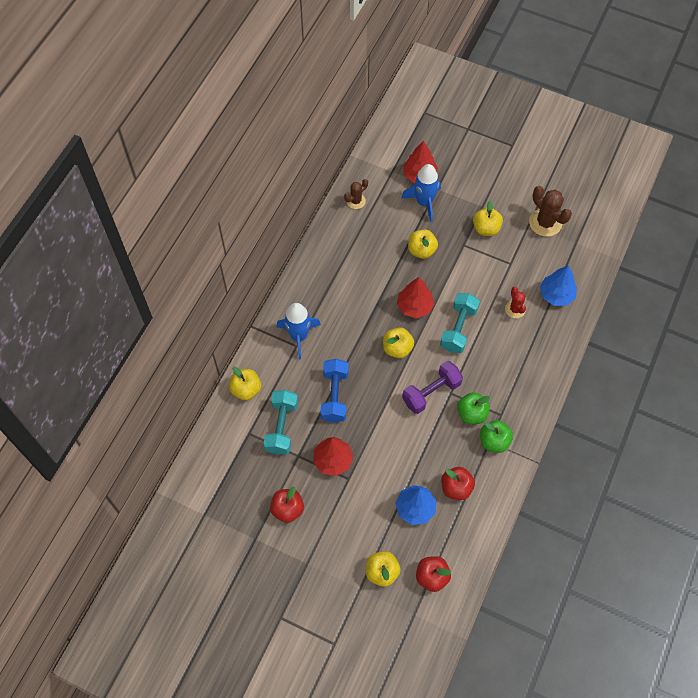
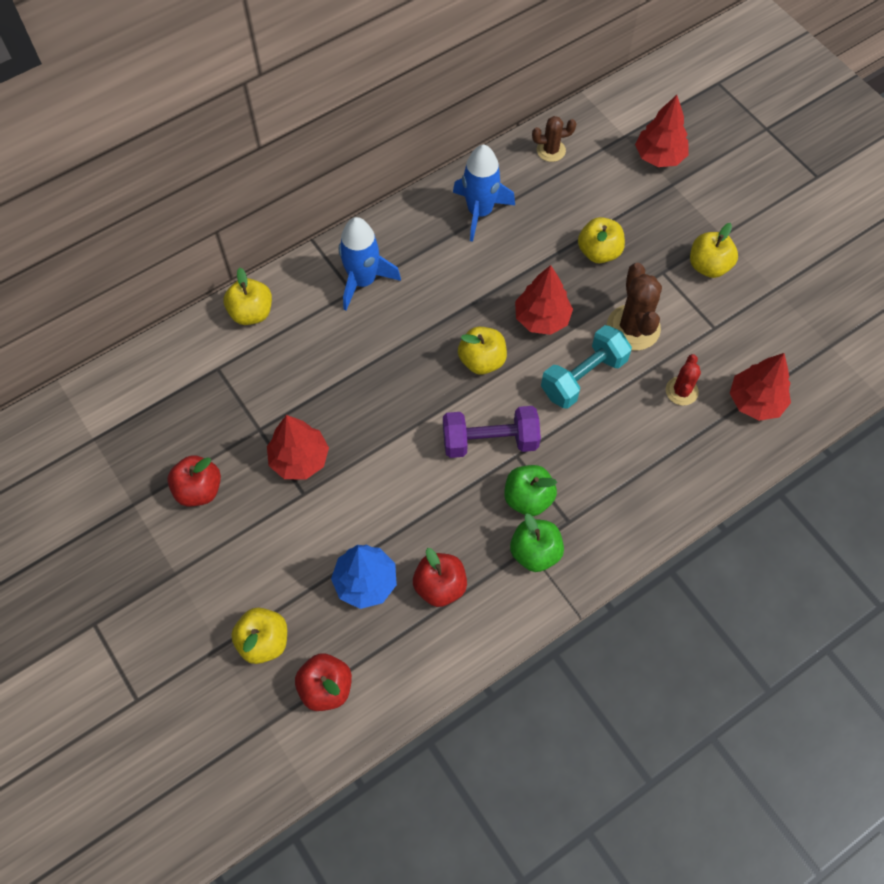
camera: 30 degrees right, 0 degrees up
turquoise dumbbell [264,390,298,455] -> none
blue dumbbell [320,359,348,423] -> none
blue rocket [401,164,441,222] -> blue rocket moved to [453,144,515,242]
brown cactus [529,186,572,237] -> brown cactus moved to [607,263,662,351]
blue tree [540,265,577,306] -> red tree [730,353,791,421]

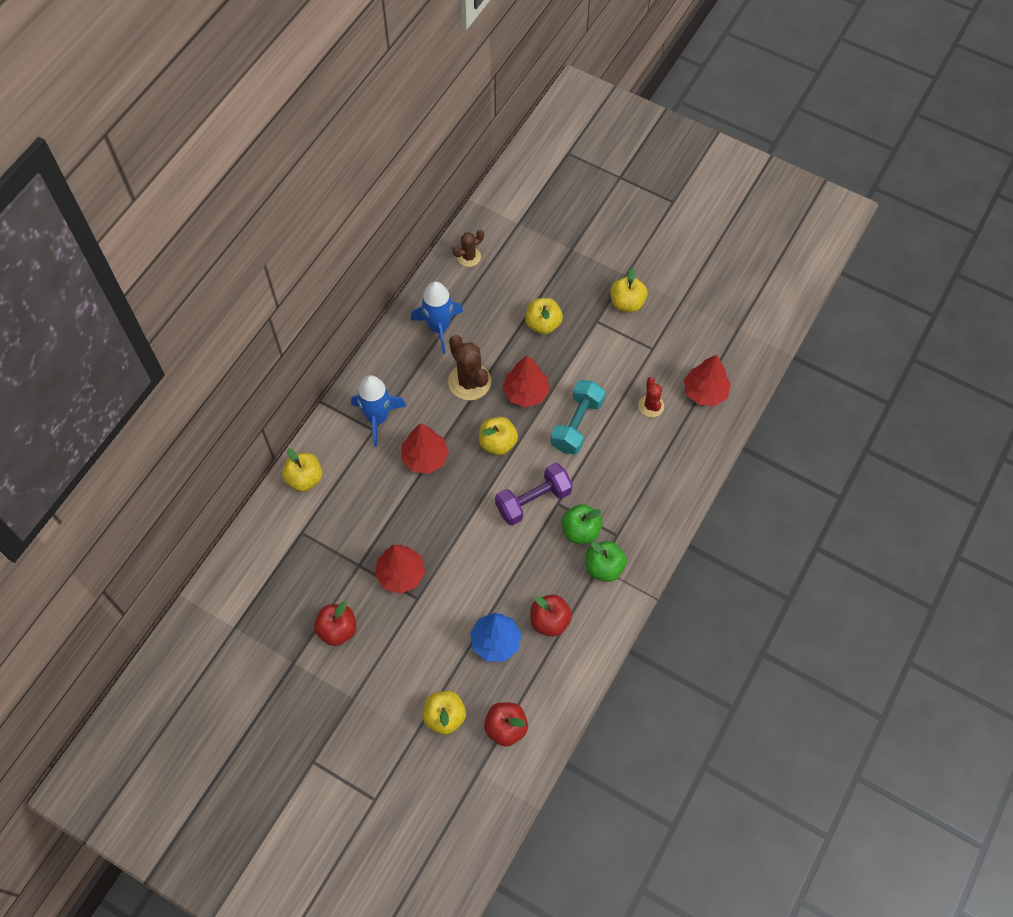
camera: 25 degrees left, 0 degrees up
brown cactus [607,263,662,351] -> brown cactus moved to [448,335,491,400]
red tree [635,95,689,167] -> red tree moved to [401,423,449,474]

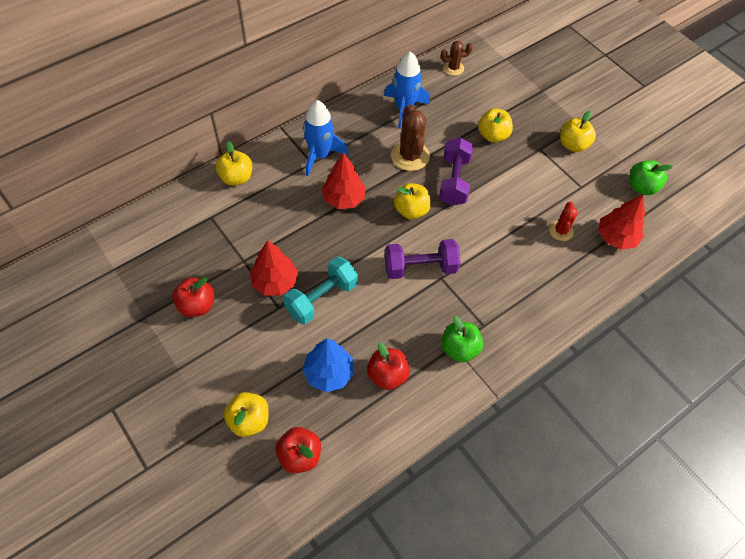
camera: 20 degrees right, 5 degrees down
red tree [503,355,549,407] -> purple dumbbell [439,137,473,206]
turquoise dumbbell [551,380,605,454] -> turquoise dumbbell moved to [283,257,358,324]
green apple [562,504,603,544] -> green apple moved to [630,160,673,195]

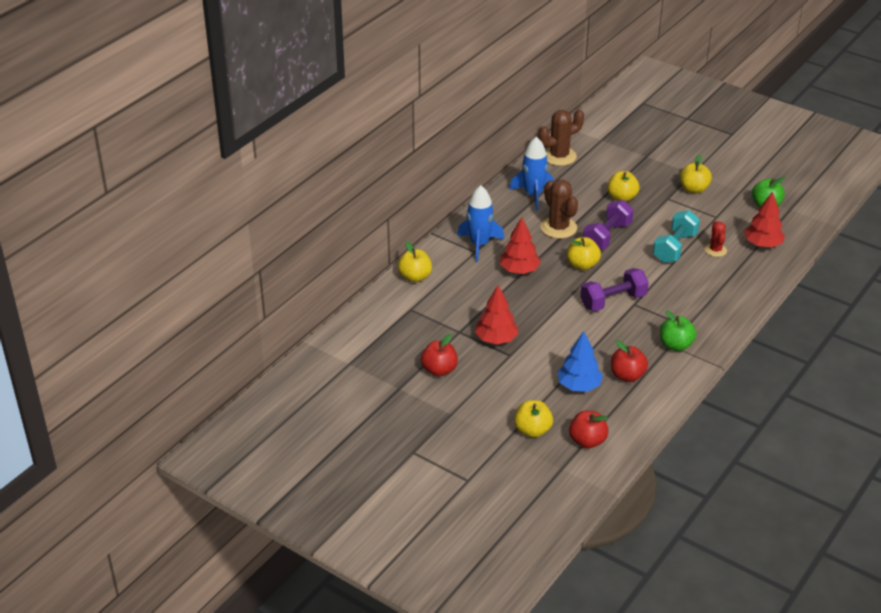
camera: 15 degrees left, 20 degrees down
turquoise dumbbell [283,257,358,324] -> turquoise dumbbell moved to [653,210,700,263]
purple dumbbell [439,137,473,206] -> purple dumbbell turned 45 degrees clockwise [583,200,634,250]
brown cactus [441,41,473,76] -> brown cactus [539,110,584,166], size x1.69

